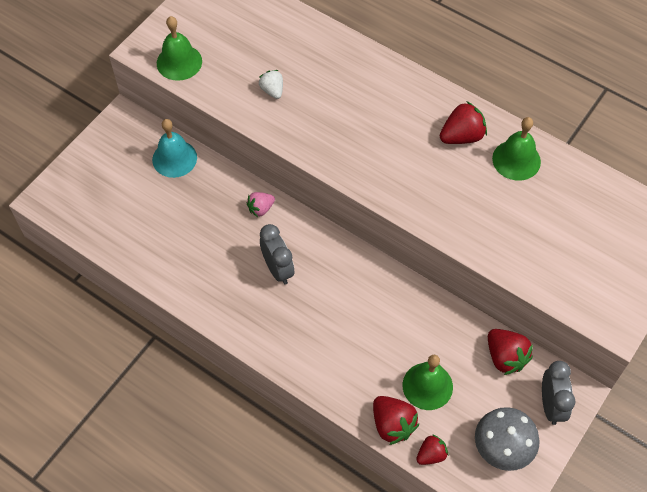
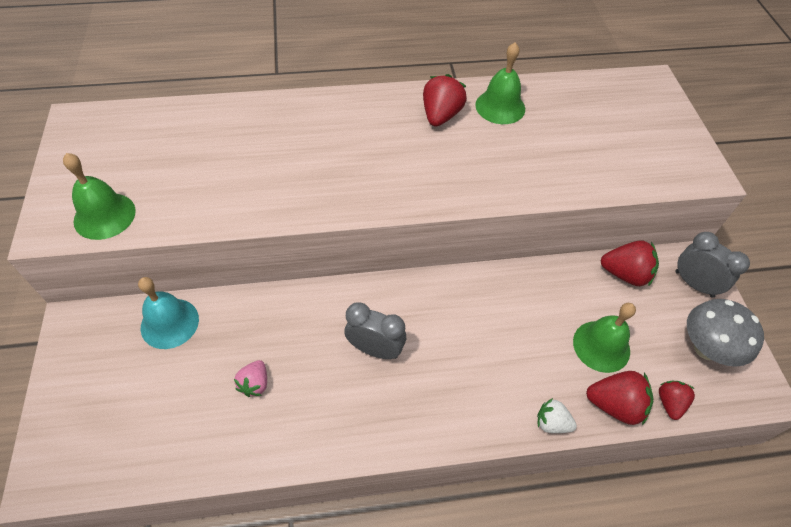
camera: 45 degrees left, 5 degrees down
pink strawberry [247,192,275,217] -> pink strawberry moved to [234,360,267,397]
white strawberry [259,70,283,99] -> white strawberry moved to [537,398,577,433]

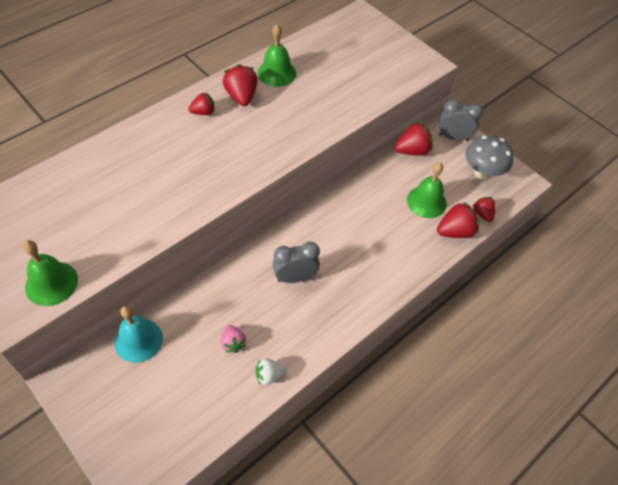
camera: 35 degrees left, 0 degrees up
white strawberry [537,398,577,433] -> white strawberry moved to [256,358,286,385]
none -> red strawberry [188,92,215,115]

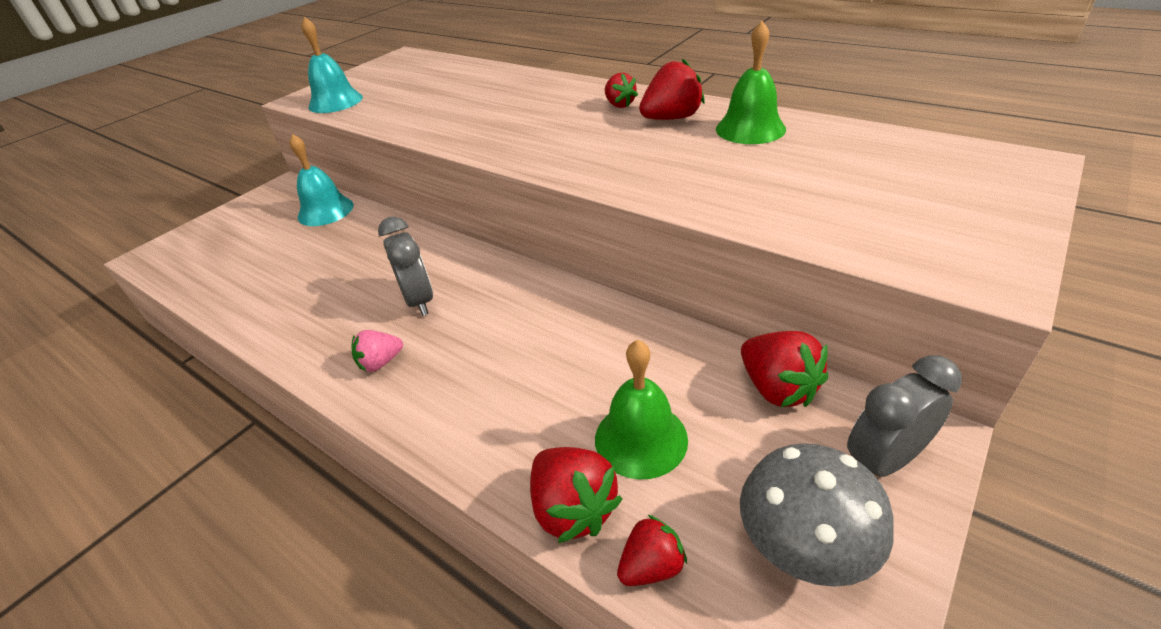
camera: 85 degrees right, 15 degrees down
green bell [23,240,78,306] -> turquoise bell [301,17,363,113]
pink strawberry [221,325,246,353] -> pink strawberry moved to [352,330,403,372]
white strawberry [256,358,286,385] -> none
grey clock [439,99,483,141] -> grey clock turned 120 degrees counterclockwise [847,355,962,477]

